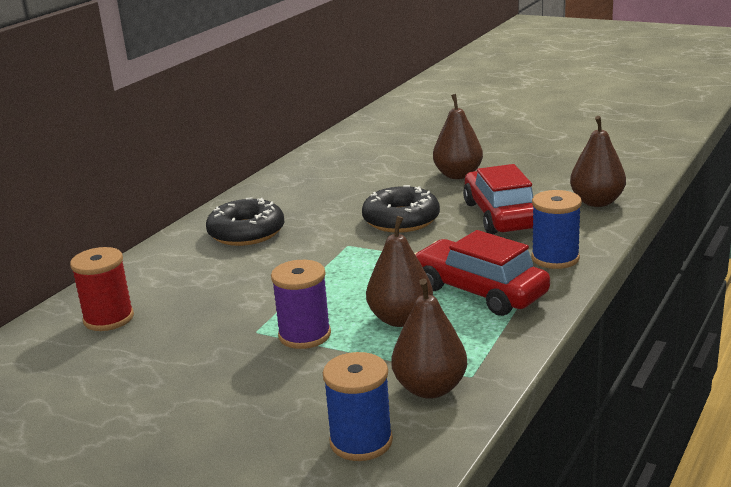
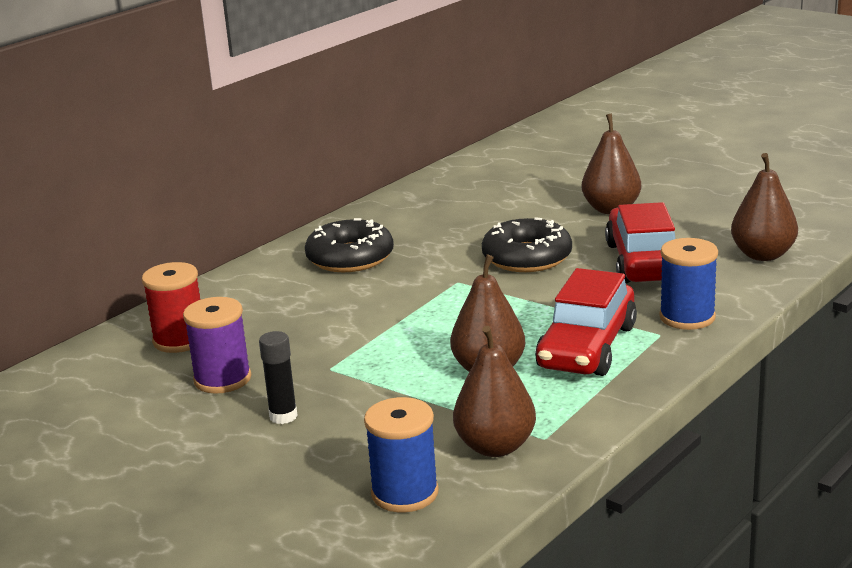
camera: 10 degrees right, 0 degrees up
purple spool [271,260,331,349] -> purple spool moved to [183,297,251,394]
red car [414,230,550,316] -> red car turned 120 degrees counterclockwise [535,268,637,376]
none -> black glue stick [259,331,298,424]

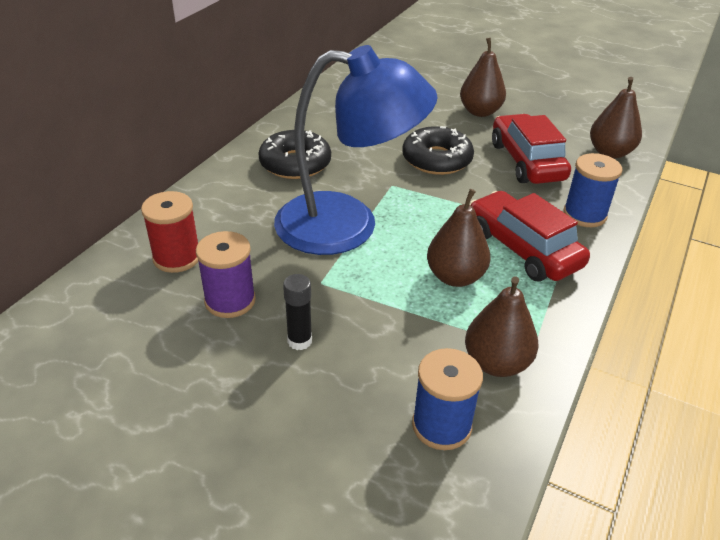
camera: 15 degrees left, 15 degrees up
red car [535,268,637,376] -> red car turned 135 degrees clockwise [469,191,590,281]
none -> blue lamp [274,45,438,255]

